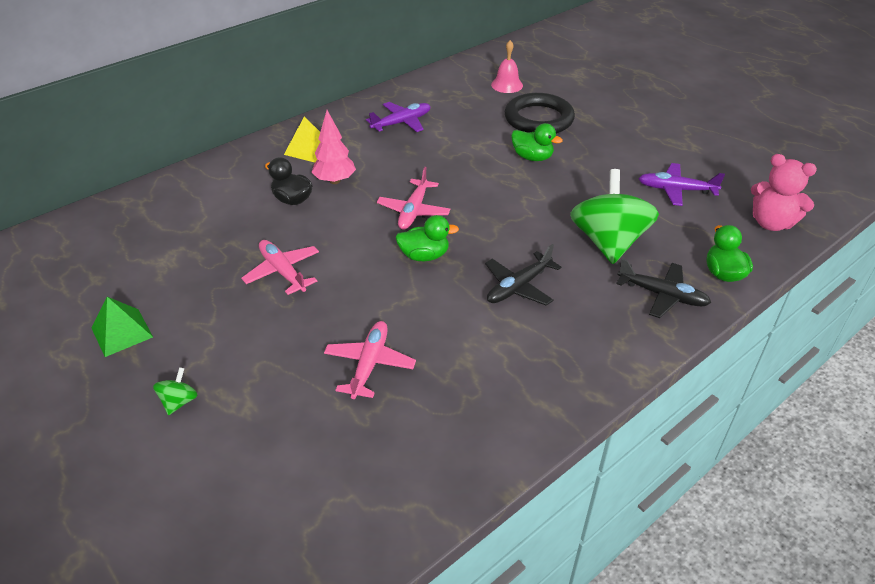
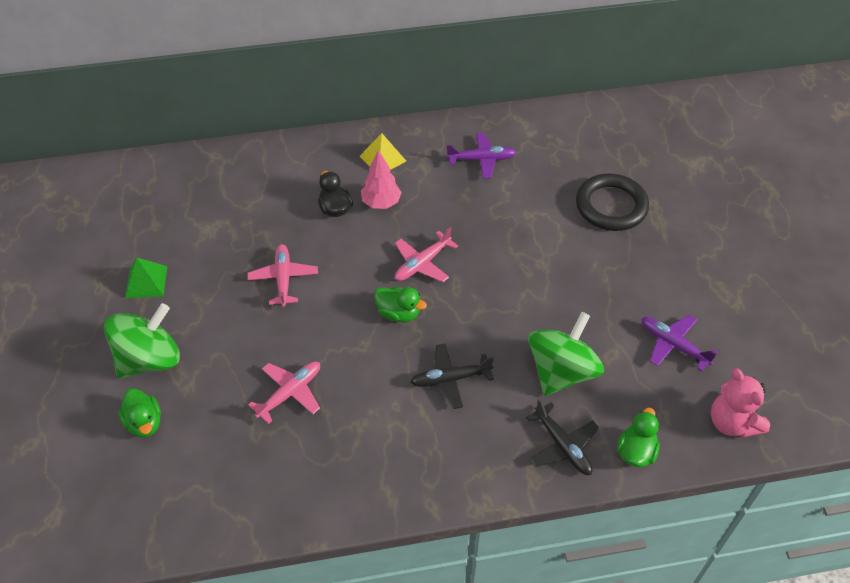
camera: 30 degrees right, 10 degrees up
green spinning top [153,367,198,415] -> green spinning top [104,303,180,378], size x2.43
pink bell [491,40,523,93] -> none
green duck [511,123,563,161] -> green duck moved to [118,389,161,438]

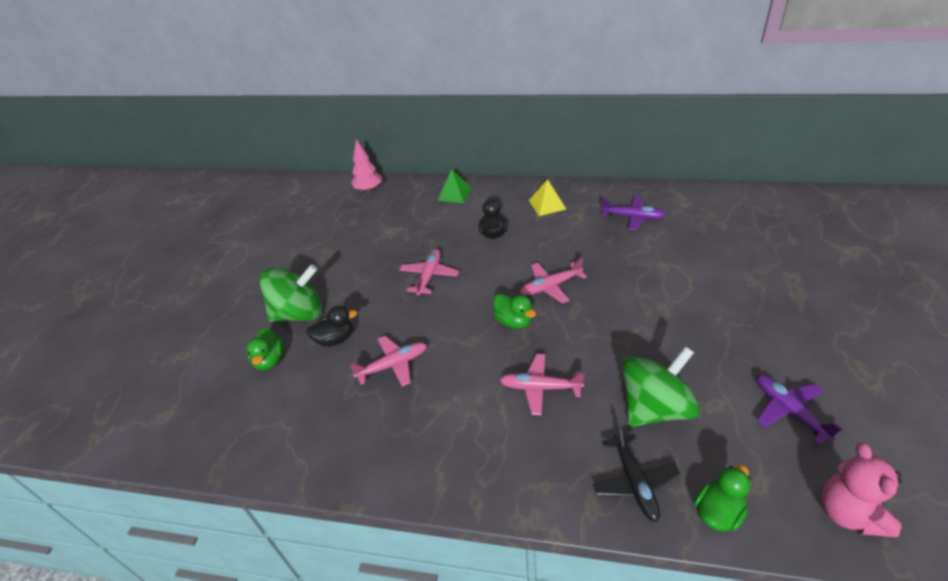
camera: 25 degrees right, 10 degrees down
green pyramid [125,258,167,298] -> green pyramid moved to [437,169,472,203]
pink tree [361,149,402,209] -> pink tree moved to [351,139,381,192]
black plane [411,343,494,409] -> pink plane [500,354,585,415]
black ring [576,174,649,231] -> none
none -> black duck [306,306,357,347]

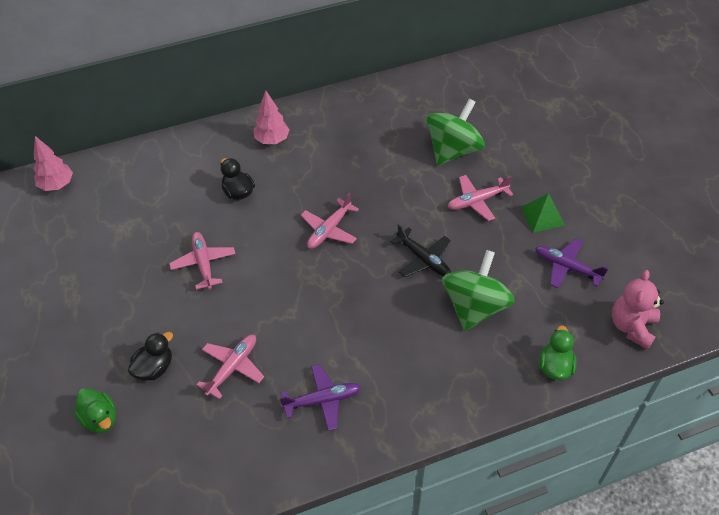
camera: 35 degrees left, 10 degrees up
green spinning top [260,264,322,322] -> green spinning top moved to [426,99,485,165]
green pyramid [437,169,472,203] -> green pyramid moved to [521,193,565,233]
green duck [493,293,536,329] -> none
pink plane [500,354,585,415] -> pink plane moved to [448,175,513,221]
yellow pyramid [529,179,566,216] -> pink tree [253,90,290,144]
black plane [593,424,680,522] -> black plane moved to [390,224,451,277]
purple plane [601,196,666,231] -> purple plane moved to [279,364,361,431]
pink teddy bear [821,443,902,537] -> pink teddy bear turned 60 degrees clockwise [612,270,664,350]

